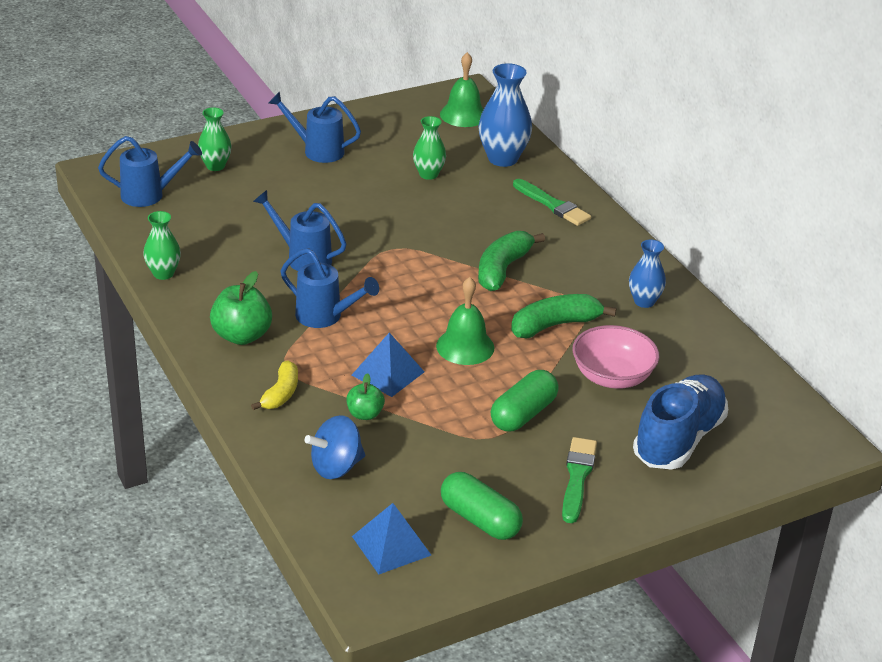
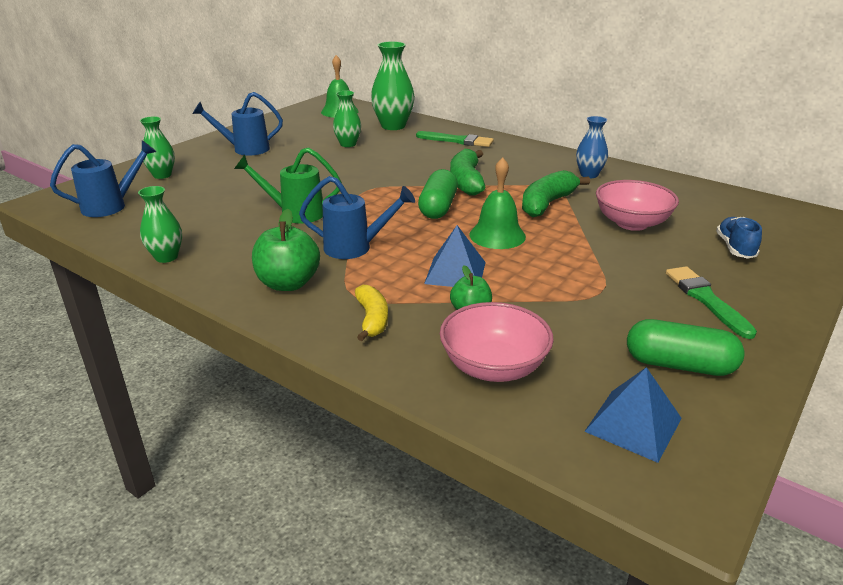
camera: 25 degrees left, 5 degrees down
blue watering can [253,190,346,271] -> green watering can [234,147,342,224]
blue spinning top [305,415,365,479] -> pink bowl [440,302,554,382]
blue vase [478,63,532,167] -> green vase [371,41,415,130]
green capsule [491,370,559,432] -> green capsule moved to [418,169,458,219]
blue shoe [633,374,728,470] -> blue shoe [716,217,762,259], size x0.52

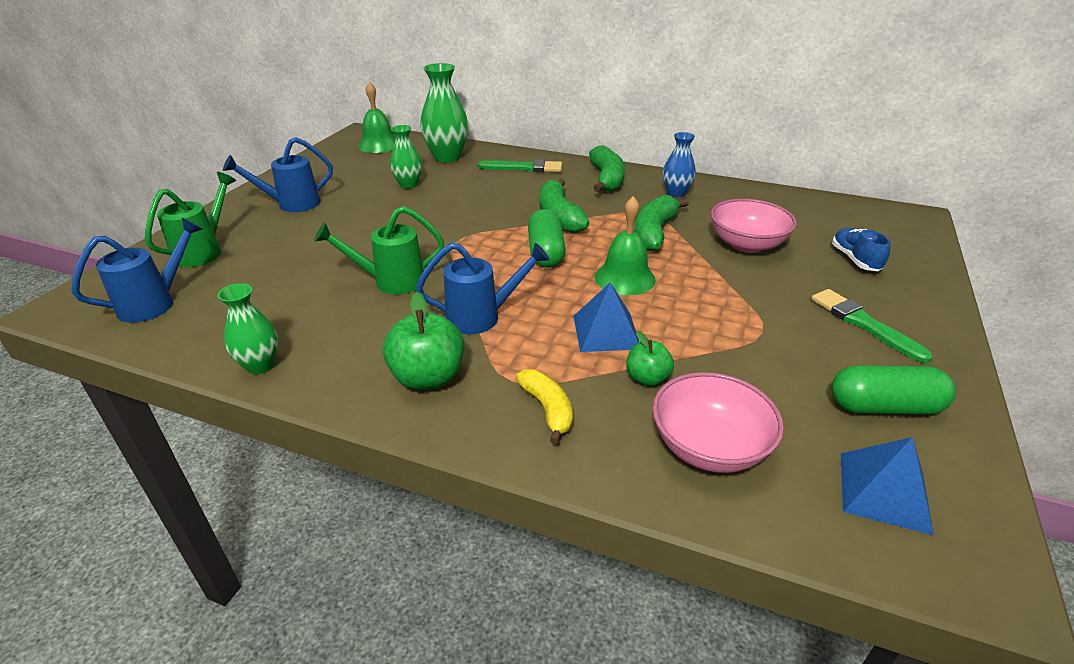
camera: 15 degrees left, 5 degrees up
green vase [140,116,175,179] -> green watering can [145,172,236,267]
none -> green banana [589,145,625,192]

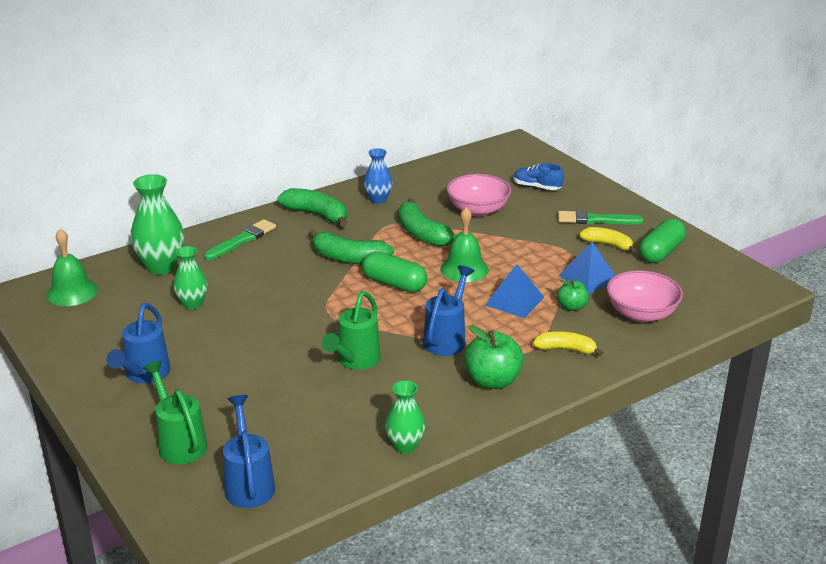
camera: 55 degrees left, 5 degrees down
blue pyramid [841,437,934,535] -> blue pyramid moved to [558,242,616,294]
none -> yellow banana [579,227,636,253]

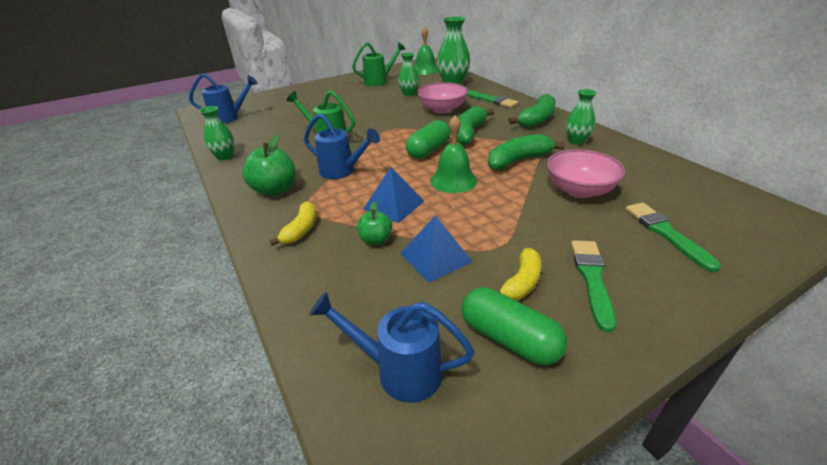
camera: 95 degrees right, 5 degrees up
blue watering can [106,303,170,384] -> blue watering can moved to [309,292,475,403]
green watering can [143,361,208,464] -> green watering can moved to [352,42,405,86]
blue vase [364,148,393,204] -> green vase [566,89,597,145]
blue shoe [513,163,564,190] -> green brush [625,202,721,272]
pink bowl [607,270,683,322] -> pink bowl moved to [417,82,468,114]

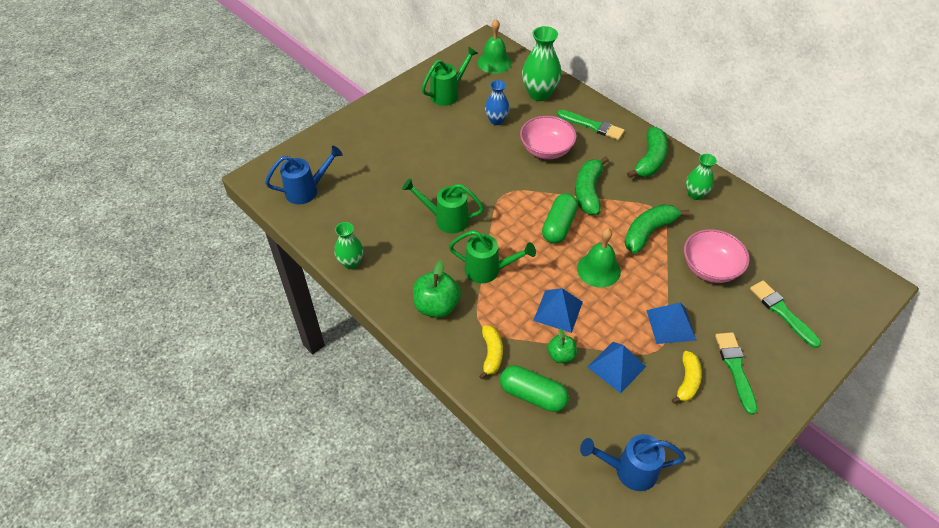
camera: 15 degrees left, 15 degrees up
blue watering can [304,113,380,179] -> green watering can [449,230,536,283]
green vase [398,53,419,96] -> blue vase [485,80,510,125]
green capsule [462,287,567,365] -> green capsule moved to [500,365,569,412]
none -> blue pyramid [646,302,697,344]

